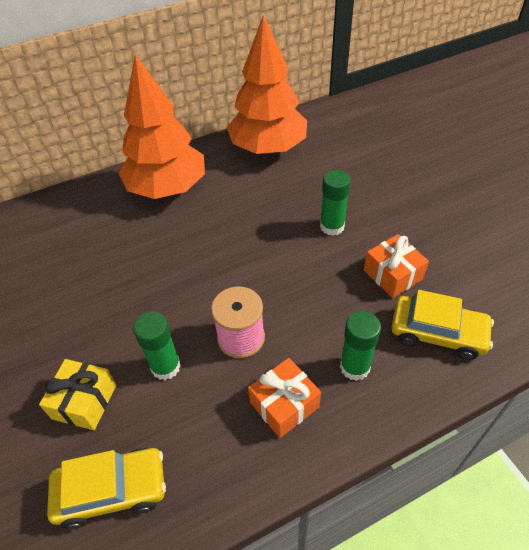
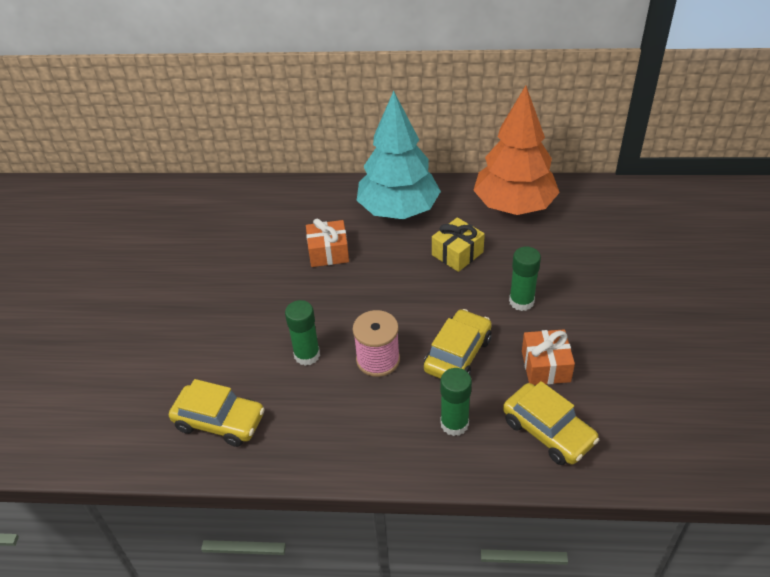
camera: 30 degrees right, 5 degrees down
yellow gift [39,359,117,430] -> yellow gift moved to [432,217,485,272]
orange tree [119,54,205,199] -> turquoise tree [357,91,441,219]
orange gift [248,358,321,438] -> orange gift moved to [306,219,349,267]
none -> yellow car [424,309,492,379]

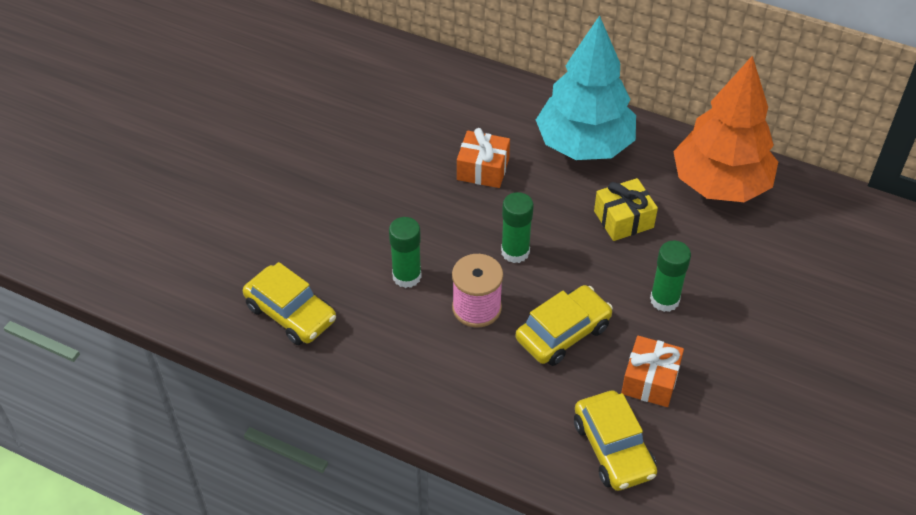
camera: 20 degrees right, 5 degrees up
green glue stick [440,368,472,436] -> green glue stick moved to [501,192,534,263]

